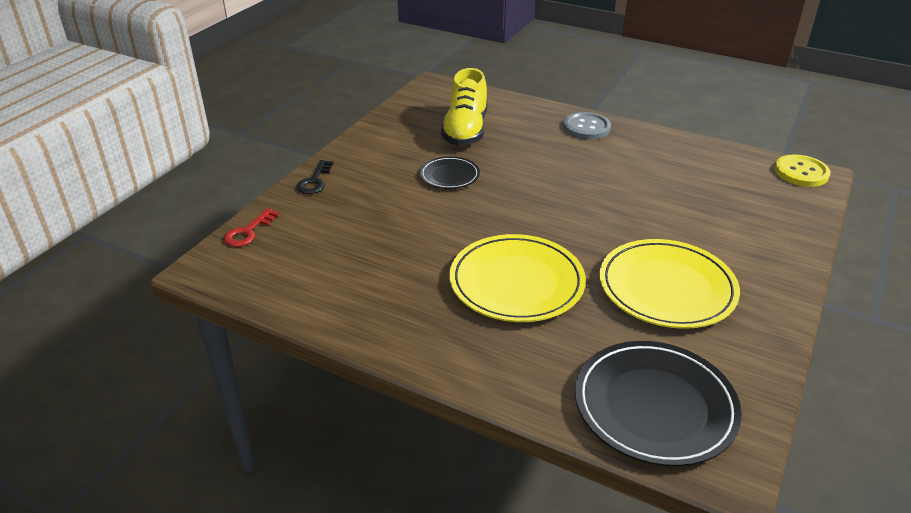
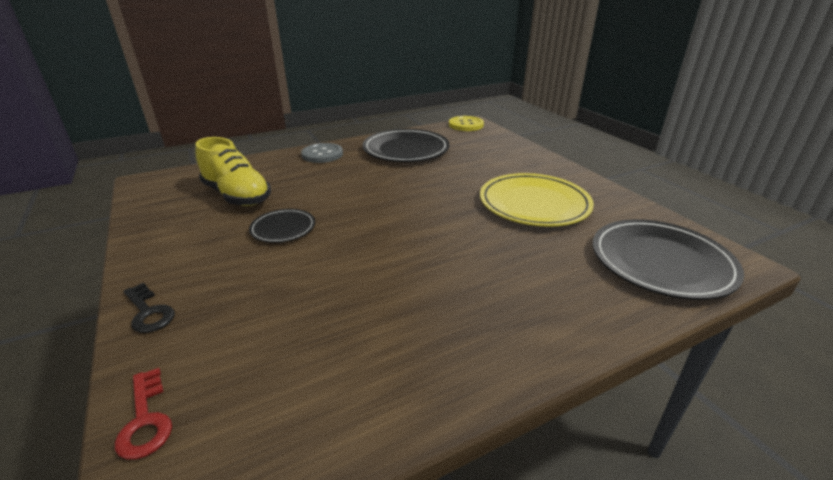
camera: 55 degrees left, 5 degrees down
yellow plate [450,234,586,322] -> none
none -> black plate [362,129,450,162]

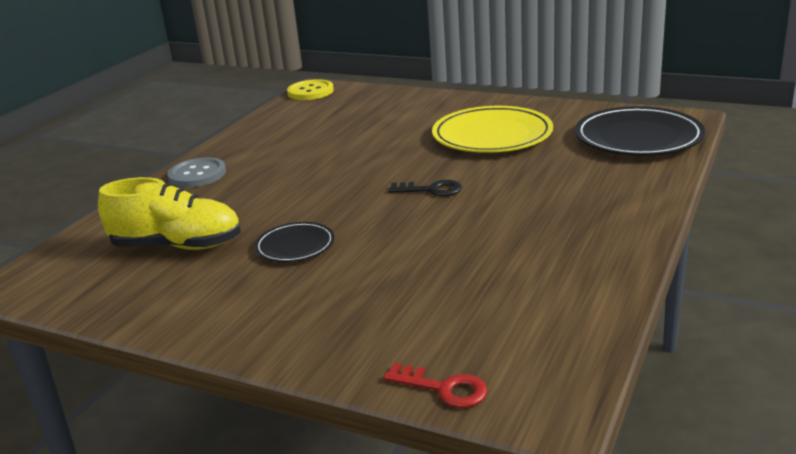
camera: 35 degrees left, 5 degrees down
black key [124,283,175,333] -> black key moved to [388,180,462,196]
black plate [362,129,450,162] -> none

